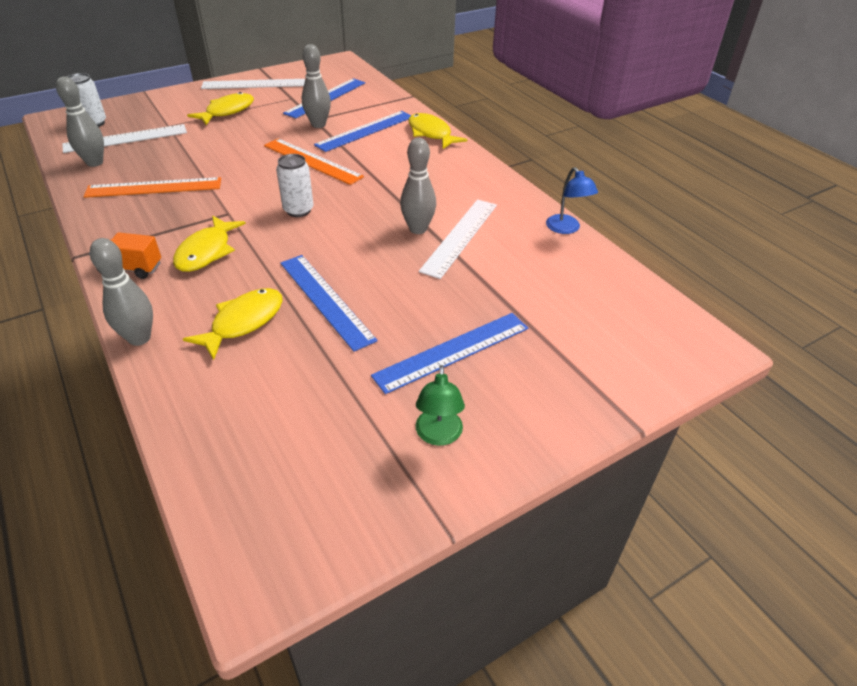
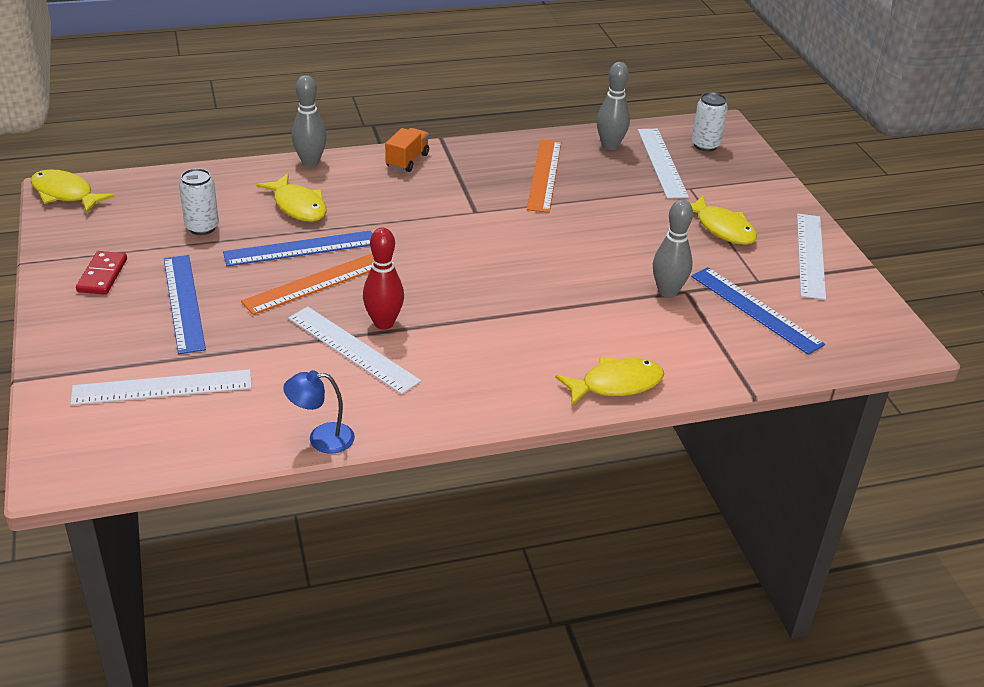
camera: 105 degrees right, 5 degrees down
yellow fish [173,215,246,272] -> yellow fish moved to [31,169,115,213]
orange ruler [264,138,364,185] -> orange ruler moved to [241,253,373,315]
white can [276,154,314,217] -> white can moved to [179,168,219,235]
blue ruler [314,111,411,152] -> none
grey bowling pin [400,138,436,234] -> red bowling pin [363,228,404,330]
green lamp [415,365,465,446] -> red domino [76,251,127,295]
none -> white ruler [70,369,252,405]

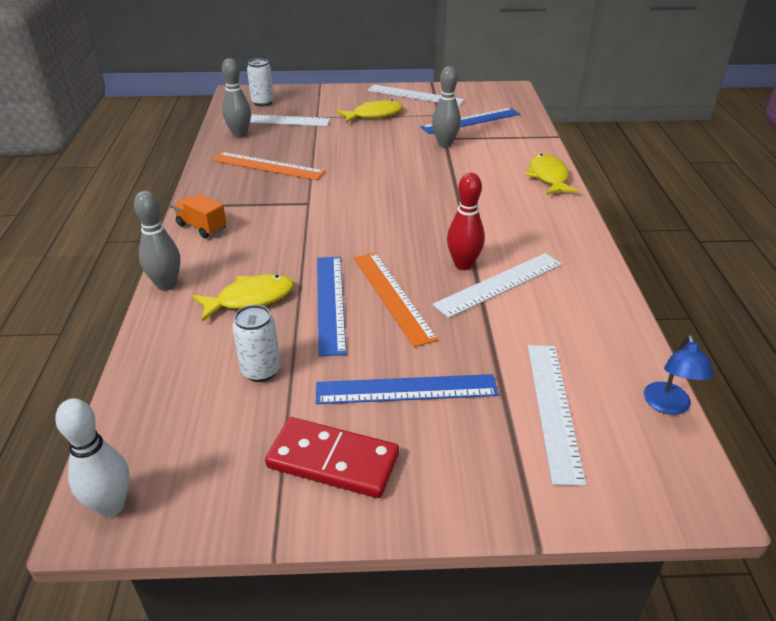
camera: 75 degrees left, 0 degrees up
yellow fish [31,169,115,213] -> white bowling pin [55,398,130,517]
red domino [76,251,127,295] -> red domino [265,417,399,498], size x1.51
blue lamp [283,370,355,454] -> blue lamp moved to [644,335,714,415]

